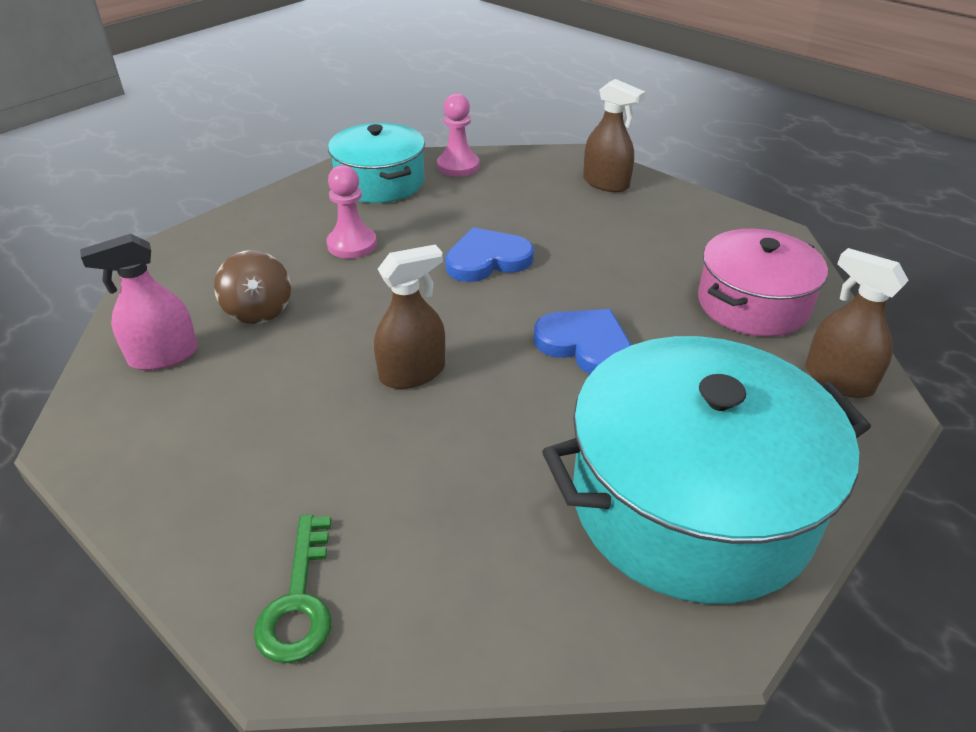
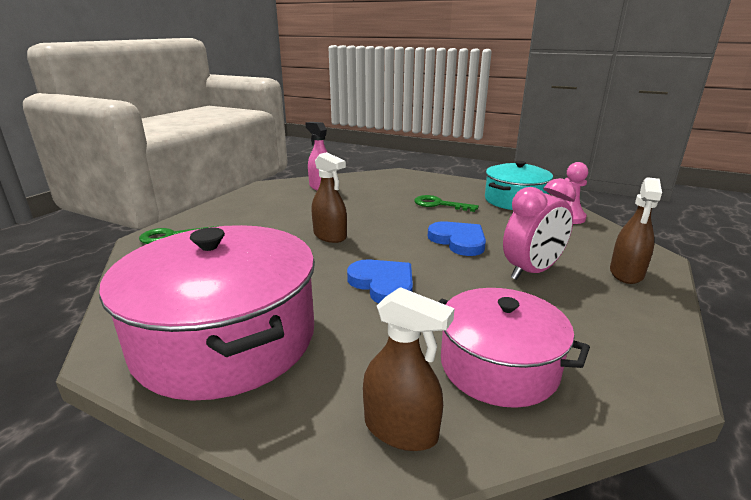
camera: 75 degrees right, 15 degrees down
brown spinning top [214,250,291,324] -> none
pink pawn [326,165,377,259] -> green key [414,195,479,212]
blue heart [534,309,631,374] -> blue heart turned 60 degrees counterclockwise [347,259,413,303]
turquoise pot [542,336,871,604] -> pink pot [99,225,315,401]
brown spray bottle [805,248,909,398] -> brown spray bottle turned 90 degrees clockwise [363,287,455,451]
none -> pink clock [503,178,576,280]

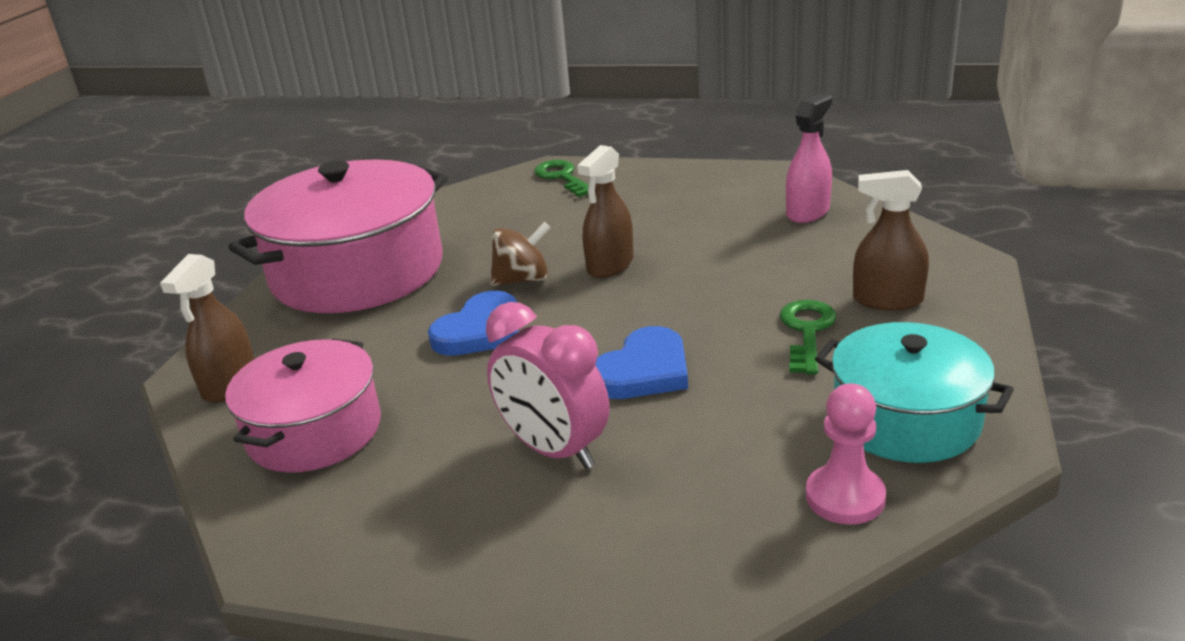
camera: 80 degrees right, 5 degrees up
brown spray bottle [610,177,662,284] -> brown spray bottle moved to [853,170,929,311]
none -> brown spinning top [490,222,551,286]

